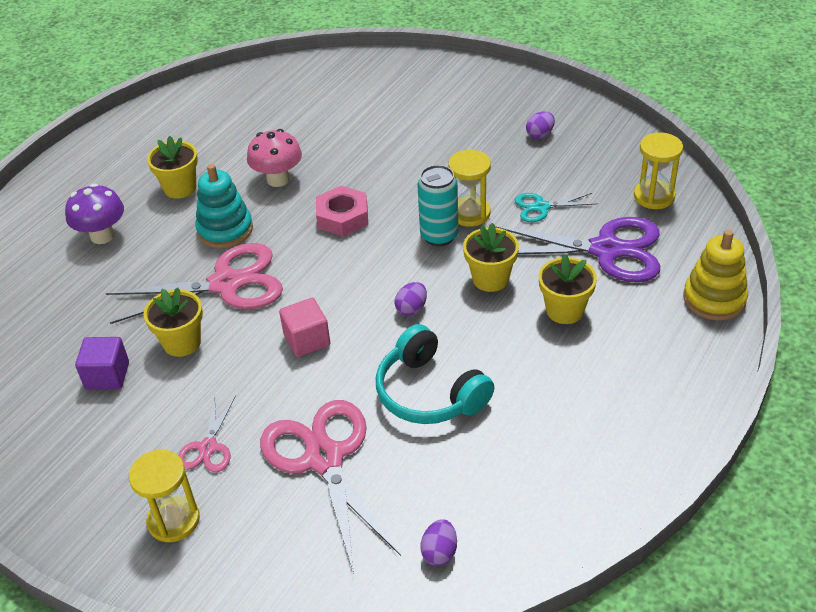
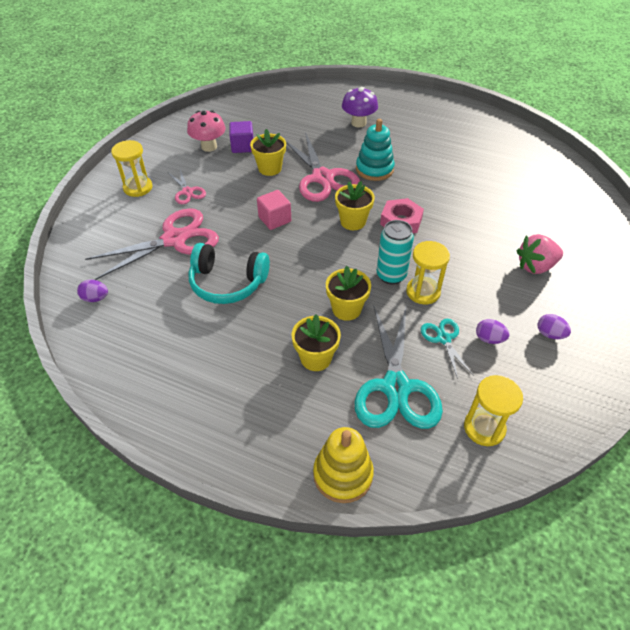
camera: 80 degrees right, 5 degrees up
yellow flower pot [147,136,198,199] -> yellow flower pot moved to [335,181,375,230]
pink scissors [178,395,236,472] -> pink scissors turned 120 degrees counterclockwise [169,169,206,204]
pink mushroom [247,129,302,187] -> pink mushroom moved to [187,110,226,152]
turquoise headphones [376,324,494,424] -> turquoise headphones turned 120 degrees counterclockwise [188,243,270,304]
purple egg [394,282,427,316] -> purple egg moved to [476,319,509,344]
purple scissors [495,217,660,282] -> turquoise scissors [354,306,443,429]
none -> pink strawberry [516,234,563,274]

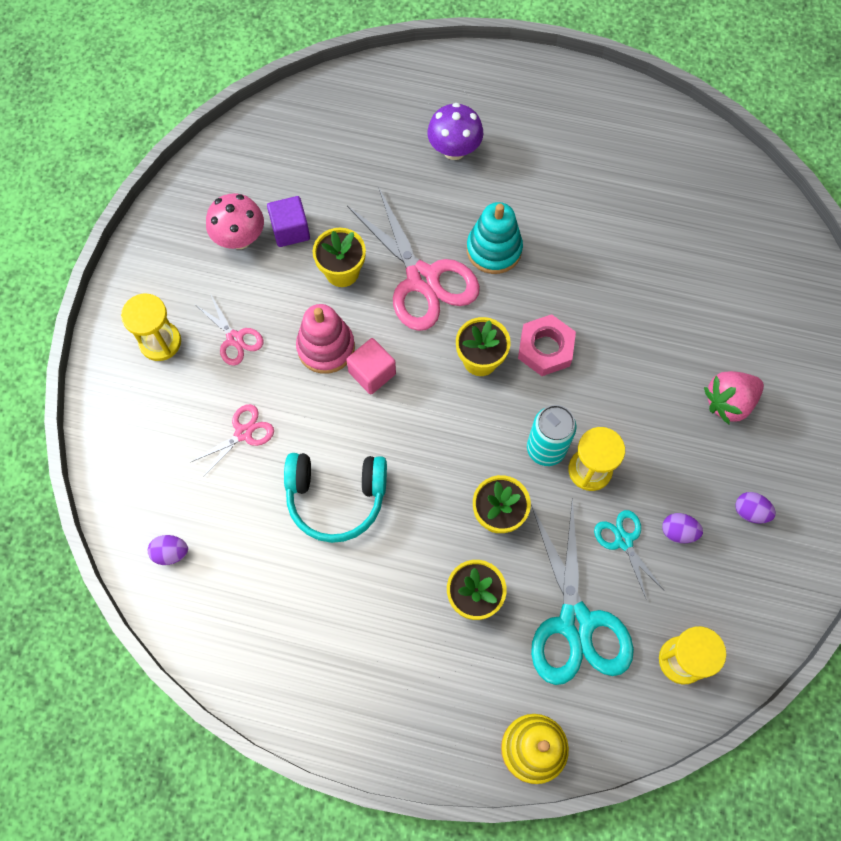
camera: 10 degrees left, 20 degrees up
pink scissors [85,208,219,280] -> pink scissors [191,404,274,477], size x0.49
none -> pink stacking toy [296,304,355,374]

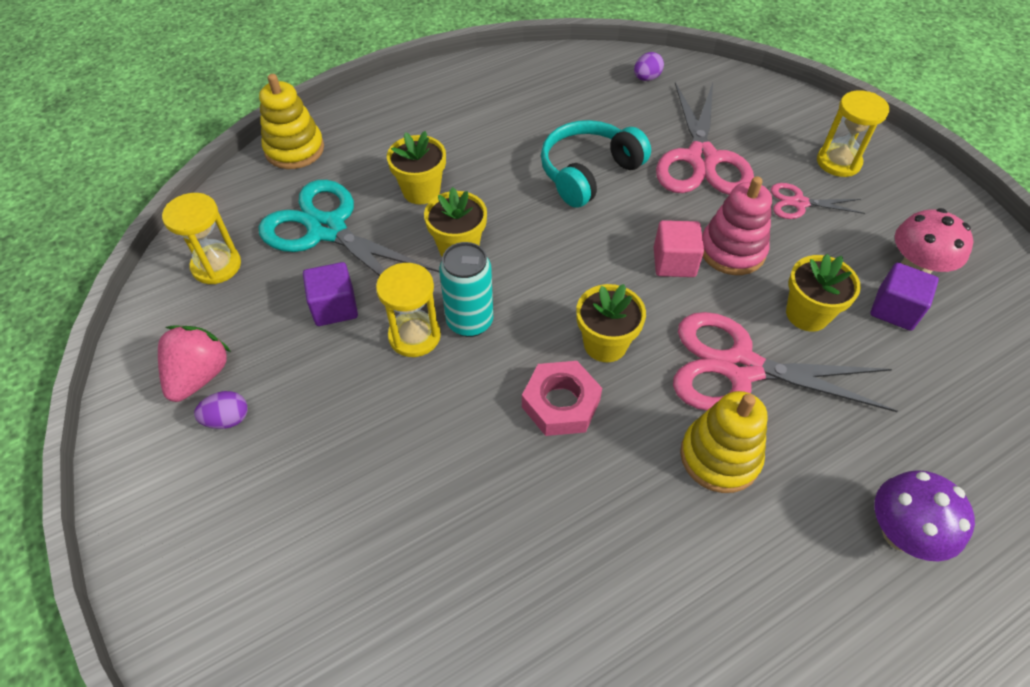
camera: 135 degrees right, 15 degrees down
pink scissors [191,404,274,477] -> pink scissors [656,82,754,195], size x2.02
turquoise stacking toy [466,202,523,274] -> yellow stacking toy [680,391,768,493]
turquoise scissors [594,510,664,598] -> purple cube [303,262,358,326]
purple egg [662,513,703,543] -> none
pink strawberry [704,371,764,424] -> pink strawberry moved to [158,325,231,402]

